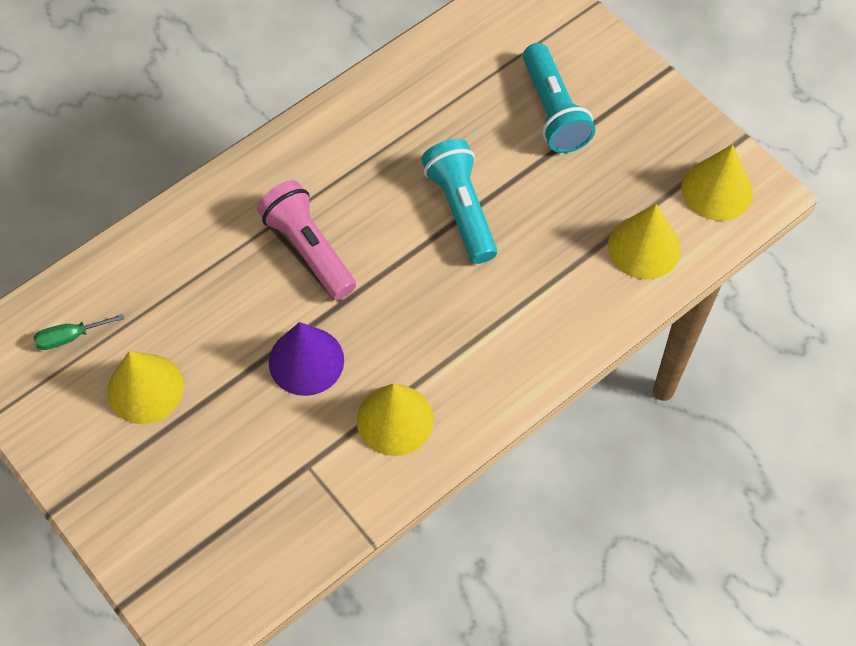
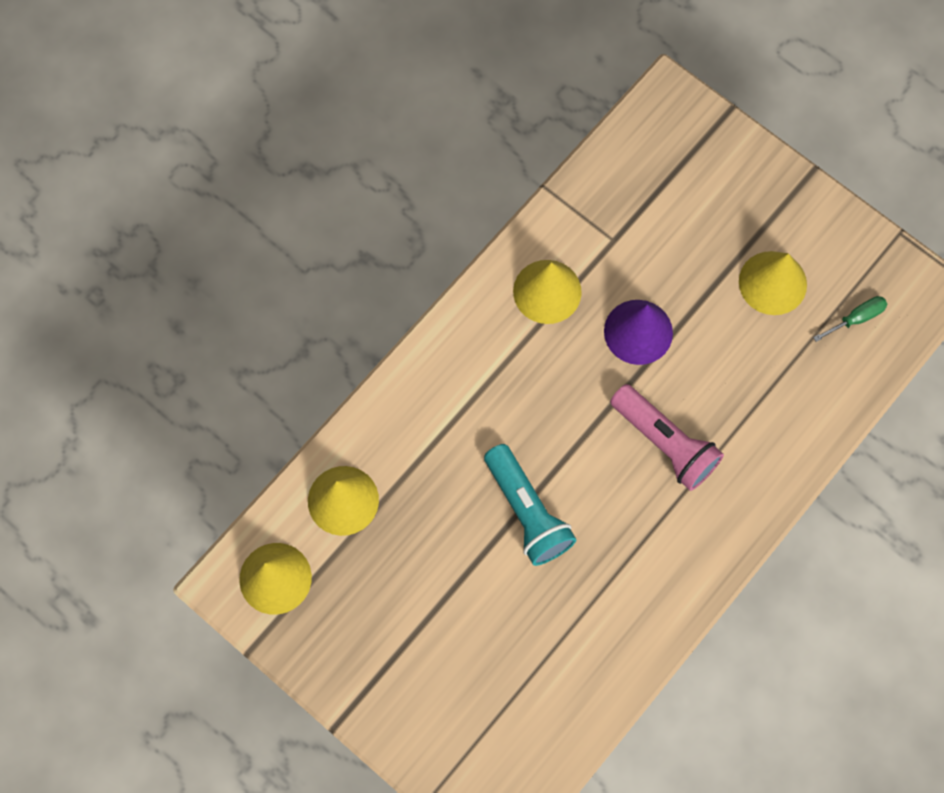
camera: 170 degrees right, 10 degrees up
turquoise flashlight [523,43,595,153] -> none

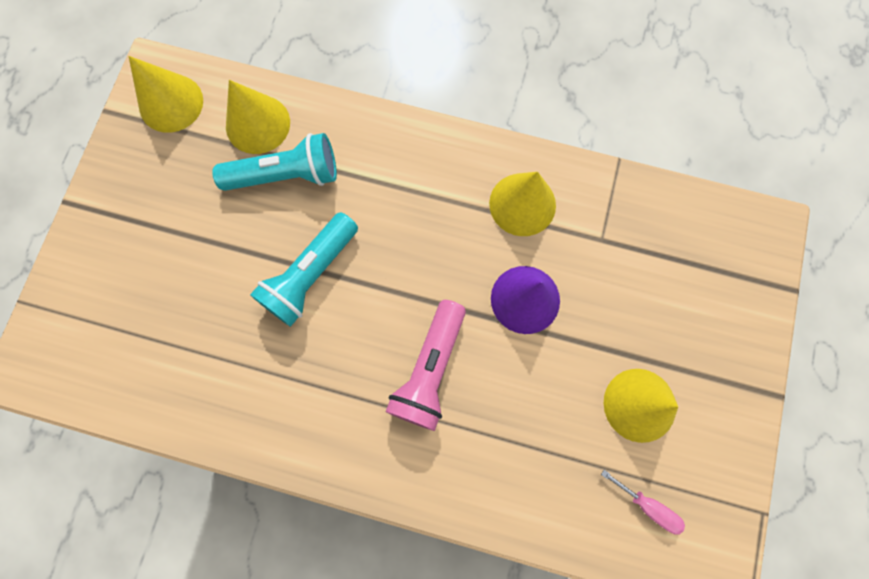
camera: 65 degrees right, 5 degrees up
green screwdriver [813,296,888,342] -> pink screwdriver [601,470,685,535]
none -> turquoise flashlight [212,133,337,191]

